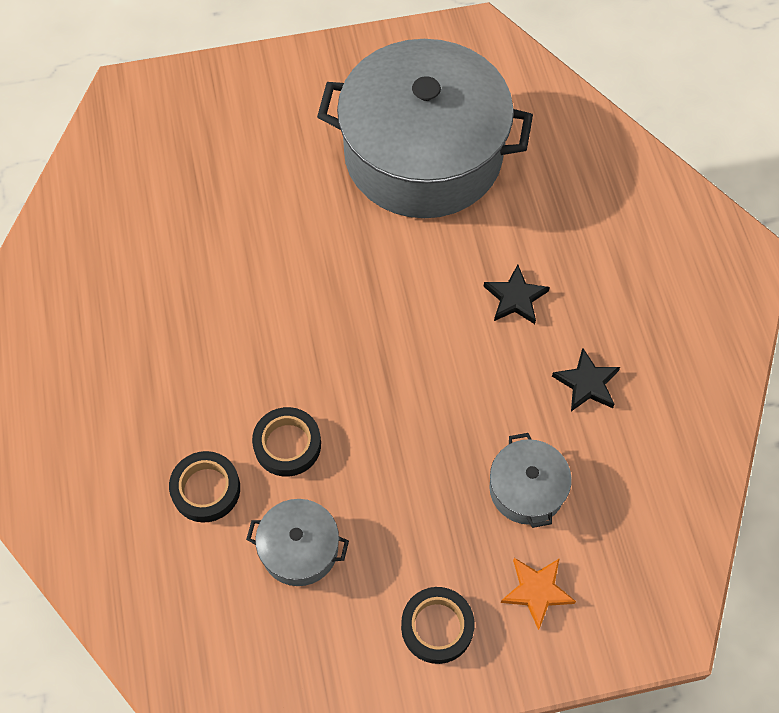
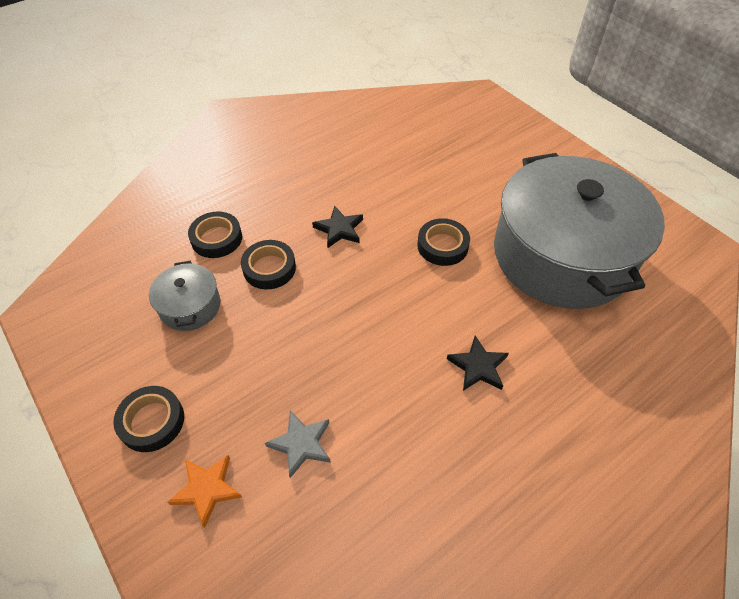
camera: 65 degrees right, 10 degrees down
grey pot [489,433,572,528] -> grey star [265,411,331,478]
black star [552,348,620,411] -> black star moved to [312,206,363,248]
none -> black tape [417,218,470,266]

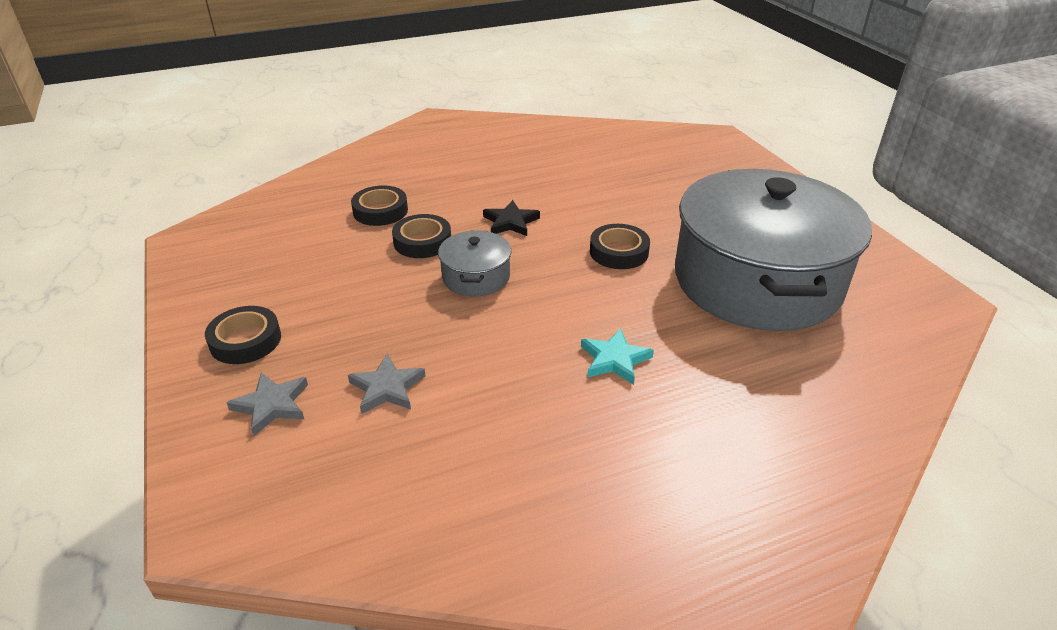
camera: 15 degrees right, 15 degrees down
grey pot [149,261,220,331] -> grey pot moved to [438,230,511,296]
orange star [168,455,242,528] -> grey star [227,372,308,436]
black star [447,335,509,391] -> turquoise star [581,328,654,385]

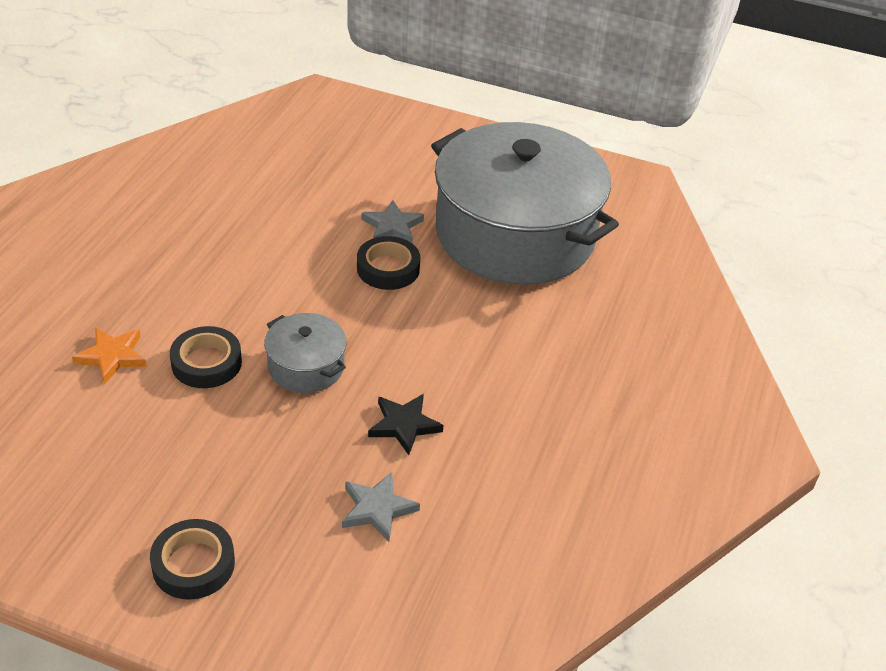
camera: 50 degrees left, 5 degrees up
grey star [227,372,308,436] -> grey star moved to [362,200,424,244]
black tape [351,185,408,226] -> orange star [72,328,147,384]
black star [483,200,540,236] -> black star moved to [368,394,444,455]
turquoise star [581,328,654,385] -> none

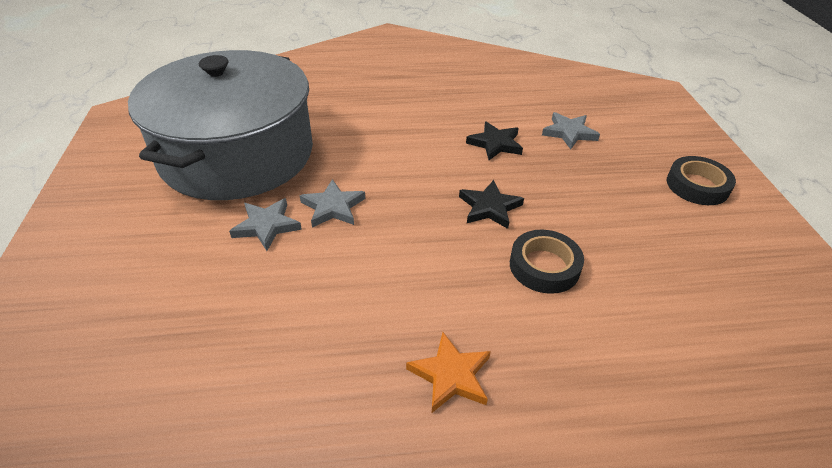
camera: 115 degrees left, 0 degrees up
orange star [72,328,147,384] -> orange star moved to [406,332,491,413]
grey pot [264,313,347,393] -> black star [459,180,524,229]
black tape [357,236,420,290] -> grey star [300,179,365,228]

